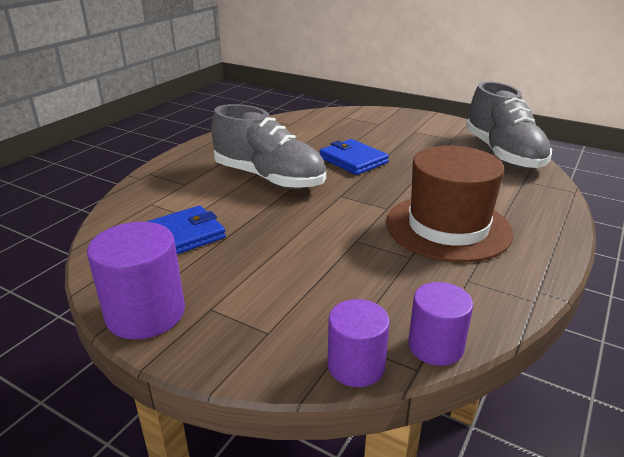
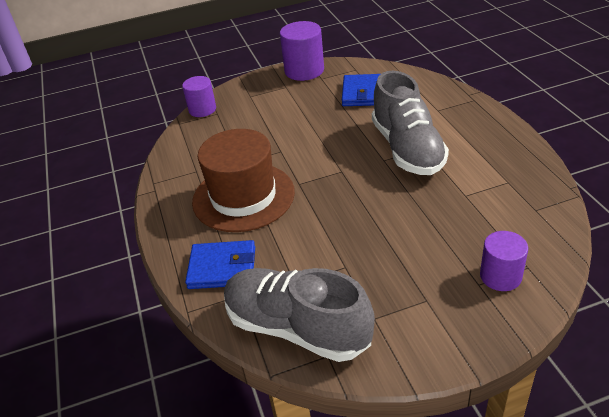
camera: 135 degrees right, 10 degrees up
grey shoe [211,104,326,189] -> grey shoe turned 90 degrees counterclockwise [372,71,449,175]
blue wallet [319,139,389,175] -> blue wallet moved to [185,240,255,289]
purple cylinder [408,282,473,366] -> purple cylinder moved to [480,231,528,291]

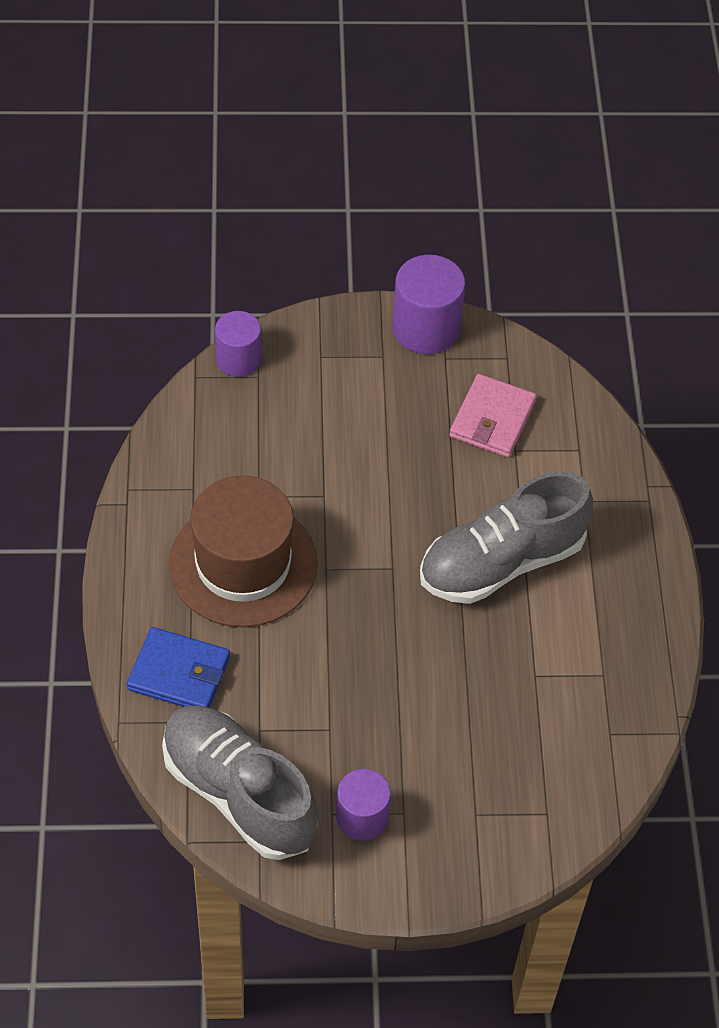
camera: 10 degrees right, 15 degrees up
blue wallet [342,74,380,106] -> pink wallet [449,374,537,457]
grey shoe [372,71,449,175] -> grey shoe turned 60 degrees clockwise [420,471,593,604]
purple cylinder [480,231,528,291] -> purple cylinder moved to [336,769,391,840]

